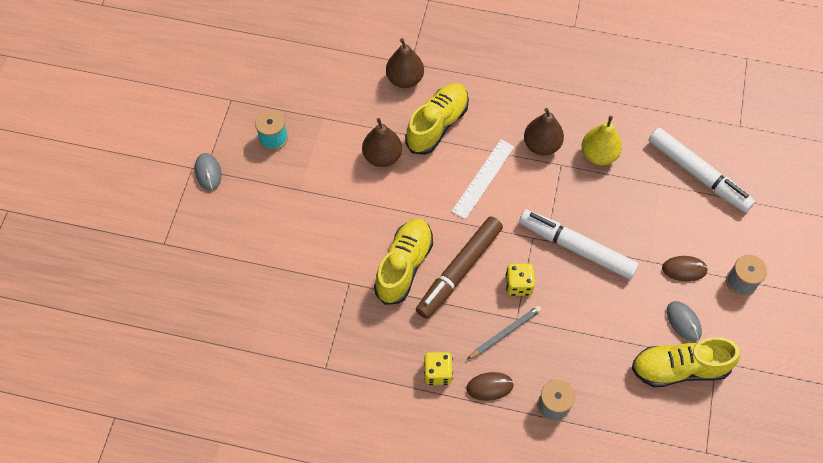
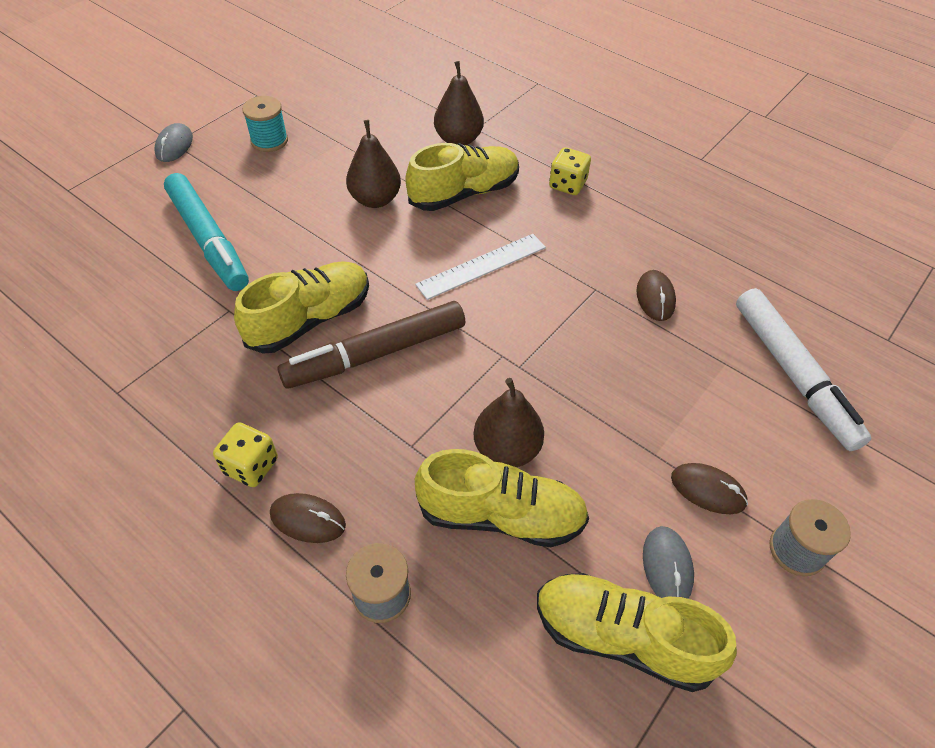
camera: 25 degrees right, 10 degrees down
grey pencil [467,306,541,359] -> none
yellow dice [506,264,535,296] -> yellow dice moved to [549,147,591,195]
white marker [519,210,639,280] -> none
brown pear [524,108,564,155] -> brown pear moved to [474,378,544,467]
yellow pear [582,116,622,165] -> brown mouse [636,270,676,321]
none -> turquoise marker [164,173,249,291]
none -> yellow shoe [415,449,589,547]

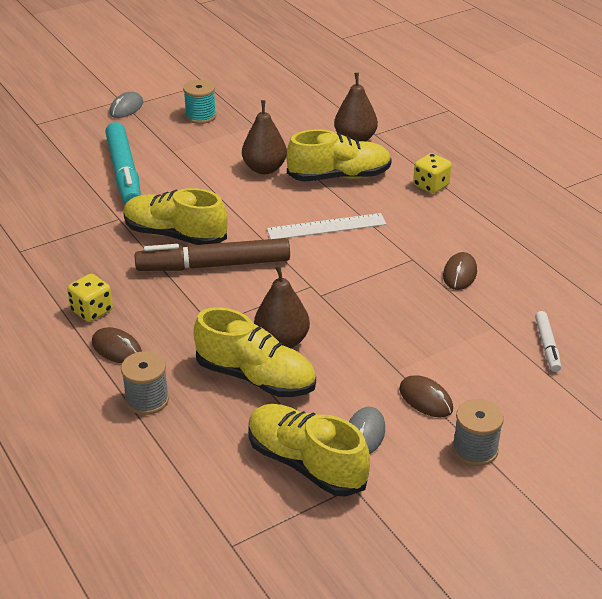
camera: 20 degrees right, 15 degrees down
yellow shoe [234,261,369,353] -> yellow shoe turned 135 degrees counterclockwise [124,188,228,245]
white marker [736,288,872,451] -> white marker [535,311,561,372], size x0.49

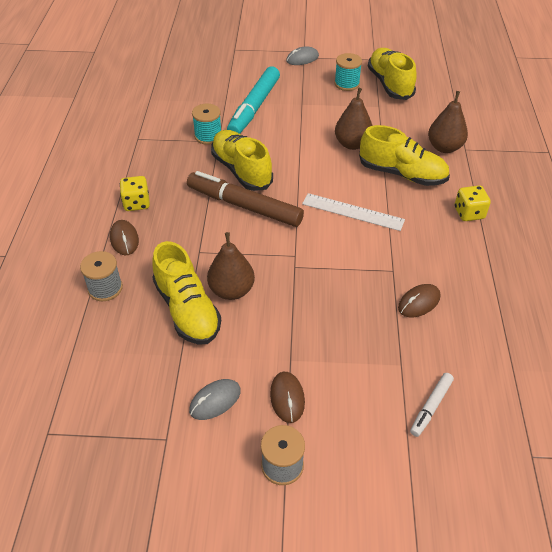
camera: 35 degrees right, 10 degrees up
yellow shoe [248,404,370,497] -> yellow shoe moved to [368,48,417,100]
none -> turquoise spool [192,104,221,145]

